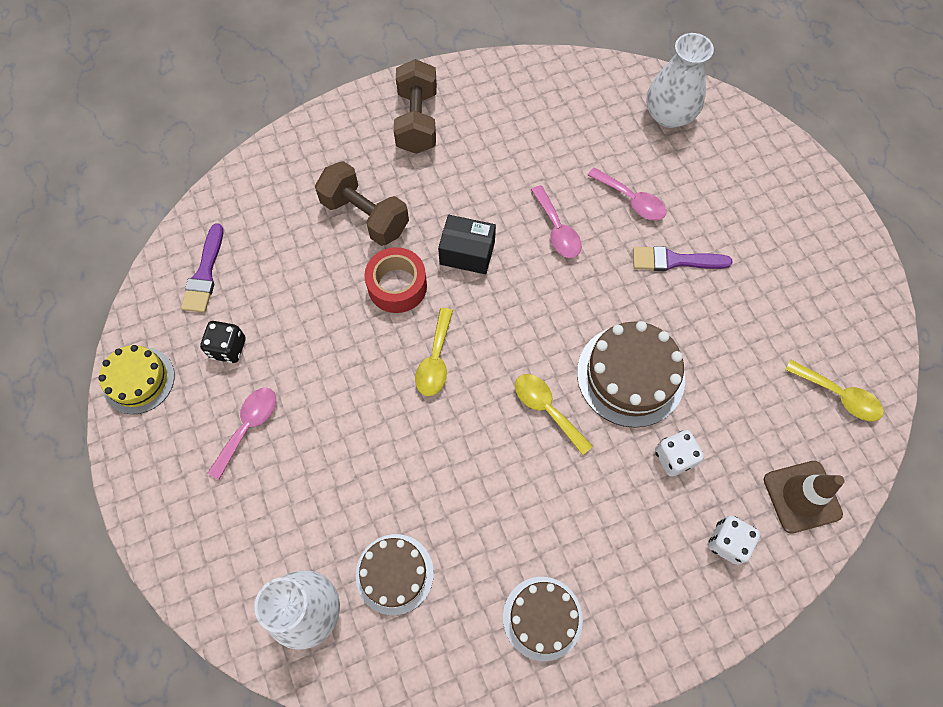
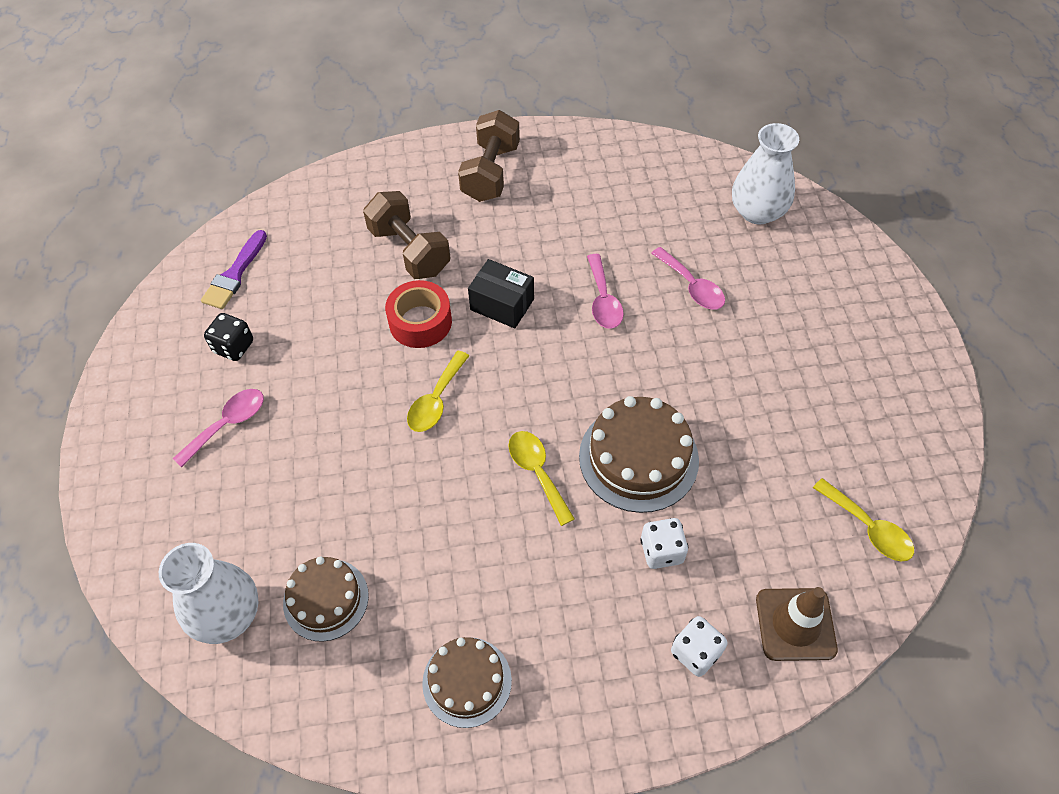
camera: 15 degrees right, 10 degrees down
yellow cake [98,345,175,414] -> none
purple brush [633,246,733,271] -> none

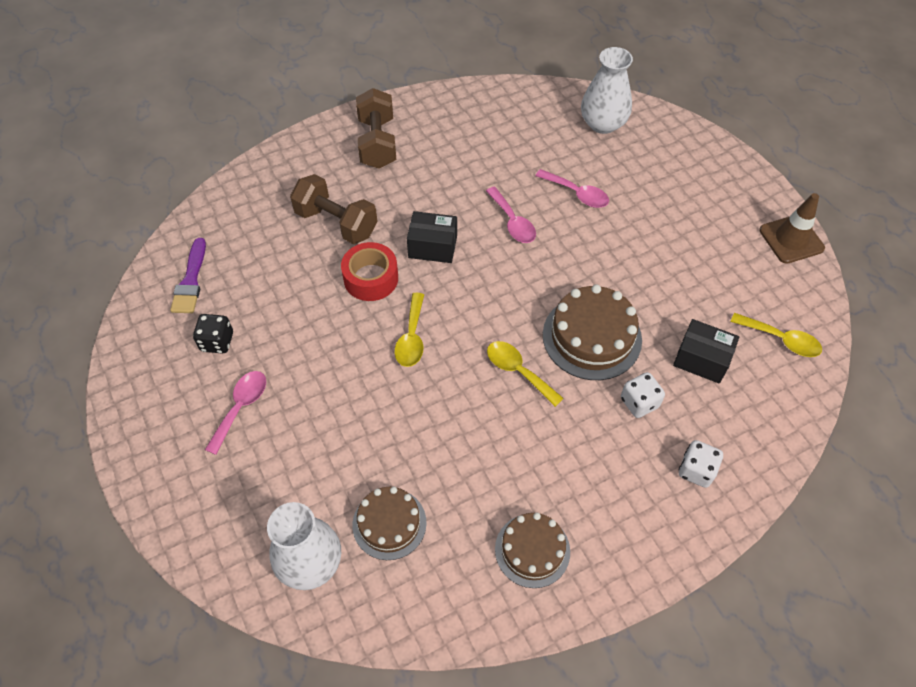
camera: 20 degrees left, 0 degrees up
brown traffic cone [756,587,838,661] -> brown traffic cone moved to [759,193,825,264]
none -> black box [673,319,739,384]

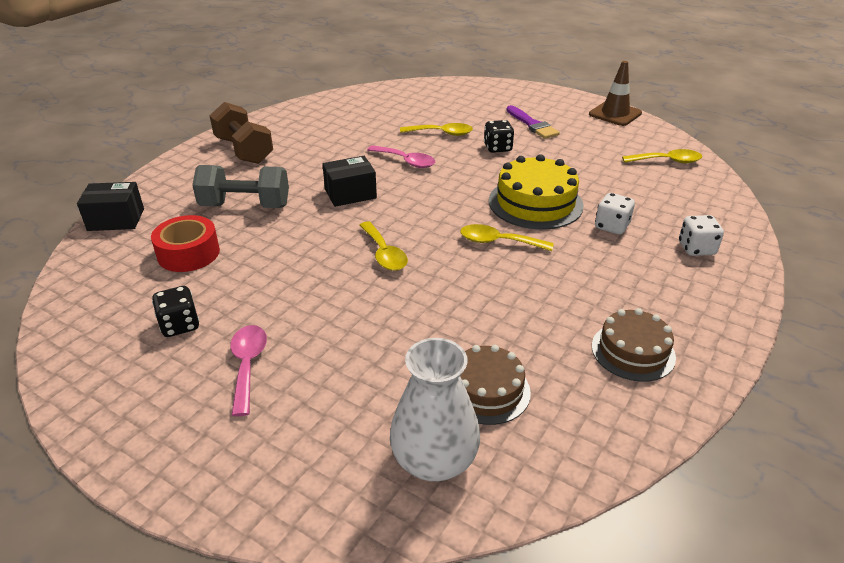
camera: 30 degrees left, 20 degrees down
purple brush [170,238,206,313] -> purple brush moved to [506,105,560,139]
brown dumbbell [290,174,378,244] -> grey dumbbell [192,165,289,208]
red tape [341,242,398,301] -> red tape moved to [151,215,220,272]
pink spoon [535,169,609,208] -> yellow spoon [400,123,473,136]
brown cake [543,284,642,380] -> yellow cake [489,154,584,230]
white vase [581,47,633,134] -> none
black box [673,319,739,384] -> black box moved to [77,182,144,231]
none -> black dice [484,120,514,153]

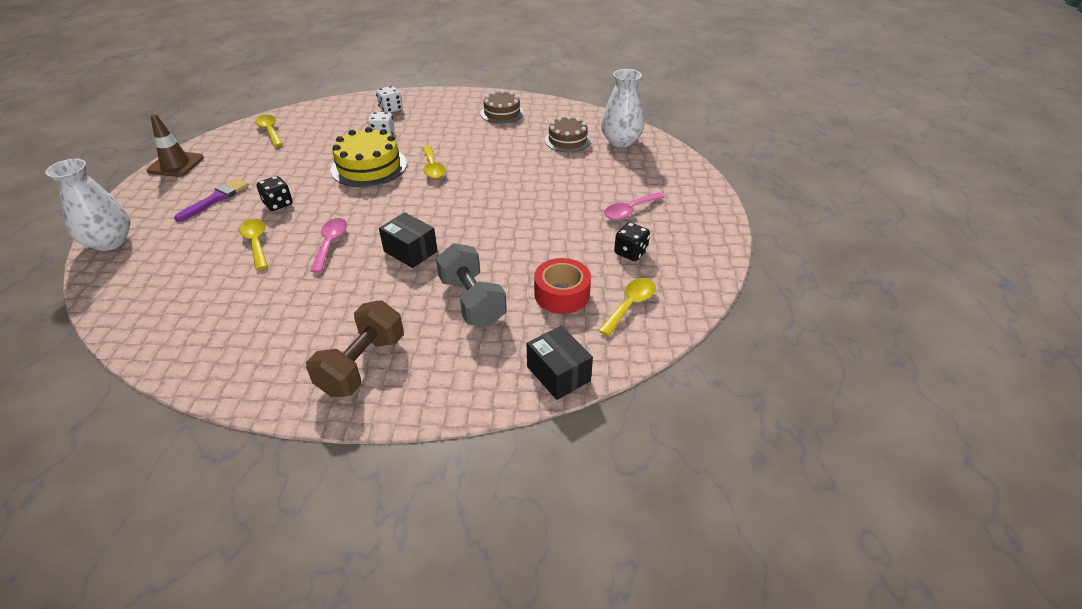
camera: 120 degrees left, 5 degrees up
yellow spoon [359,222,408,271] -> yellow spoon moved to [598,278,656,336]
none -> white vase [45,159,131,251]

